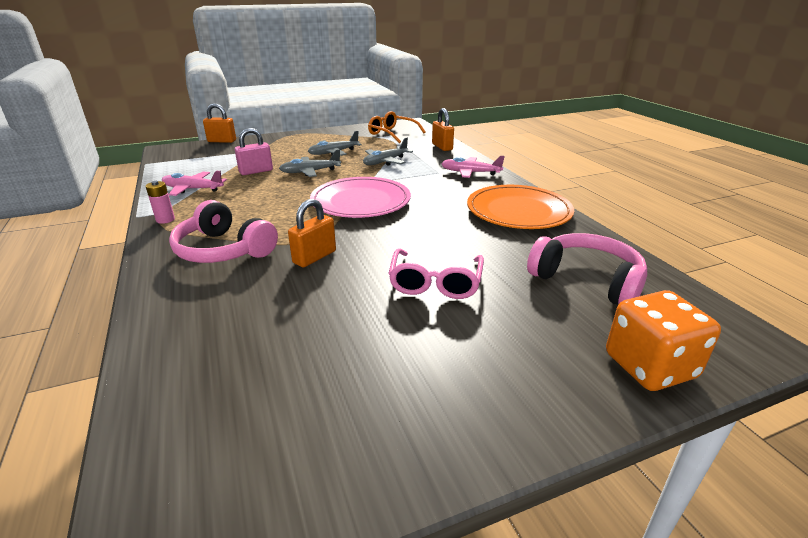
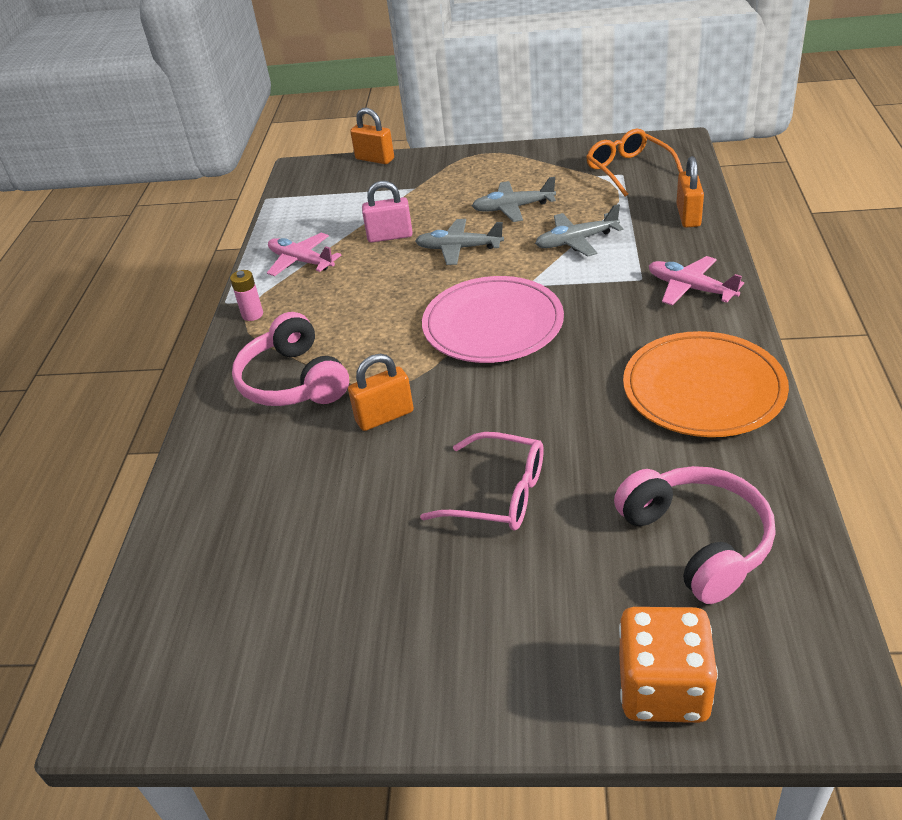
camera: 30 degrees right, 10 degrees up
pink glasses [388,248,484,299] -> pink glasses turned 105 degrees counterclockwise [420,432,544,531]

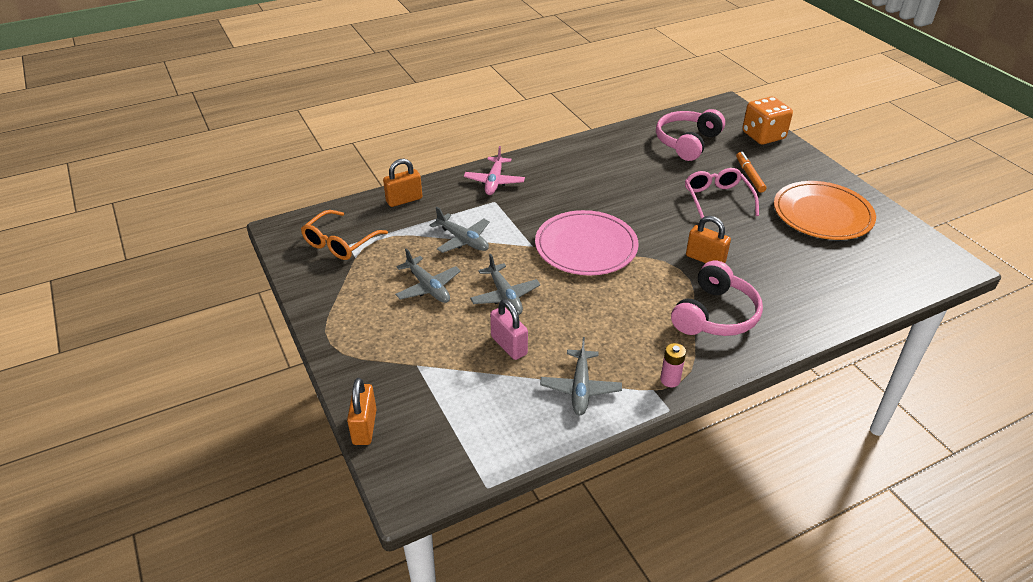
camera: 125 degrees left, 0 degrees up
pink plane [267,233,341,276] -> grey plane [540,337,622,415]
orange plate [623,331,789,437] -> orange plate moved to [774,181,876,240]
none -> orange marker [736,152,766,193]

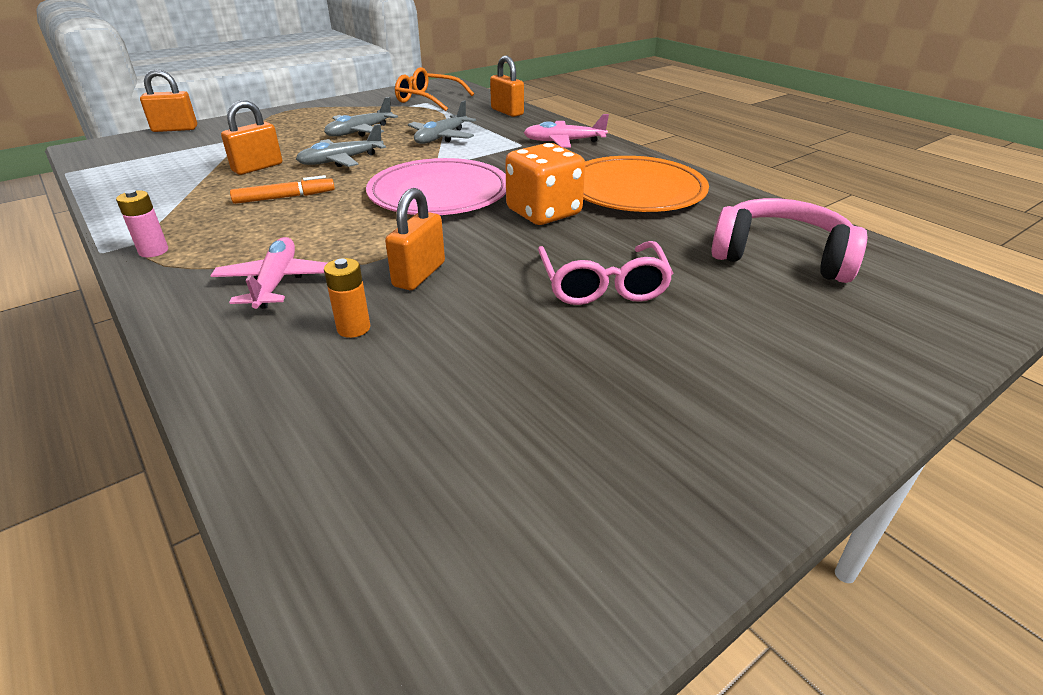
camera: 80 degrees right, 5 degrees down
pink padlock [490,299,528,360] -> orange padlock [221,100,282,175]
grey plane [540,337,622,415] -> none
pink headphones [671,261,763,336] -> pink plane [210,237,327,309]
pink glasses [685,168,759,219] -> pink glasses turned 105 degrees clockwise [538,241,673,305]
orange marker [736,152,766,193] -> orange marker moved to [230,175,335,204]
orange dice [742,97,793,145] -> orange dice moved to [505,143,585,225]
orange plate [774,181,876,240] -> orange plate moved to [583,156,709,212]
none -> orange battery [324,258,370,338]

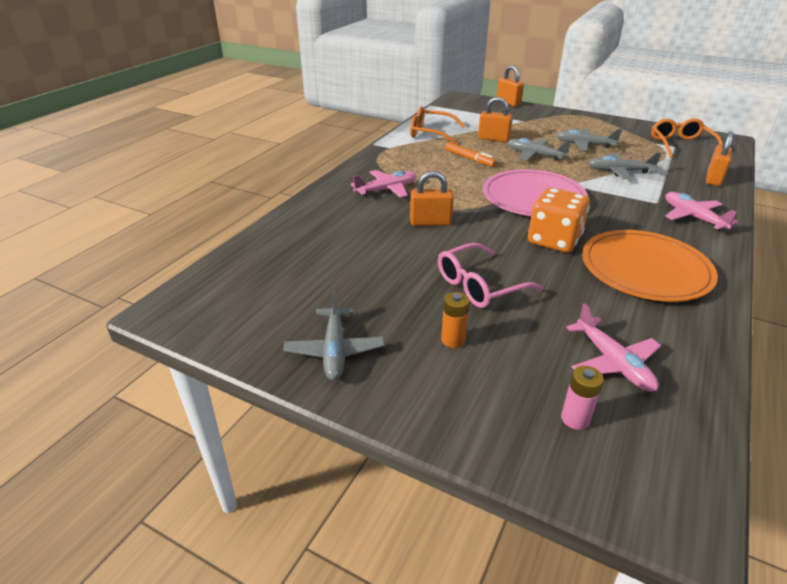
camera: 65 degrees right, 0 degrees up
pink battery [116,190,168,258] -> pink battery moved to [561,366,604,430]
orange battery [324,258,370,338] -> orange battery moved to [441,292,470,348]
pink headphones [711,198,867,283] -> pink plane [566,303,661,392]
none -> grey plane [283,290,385,380]
none -> orange glasses [410,106,465,144]

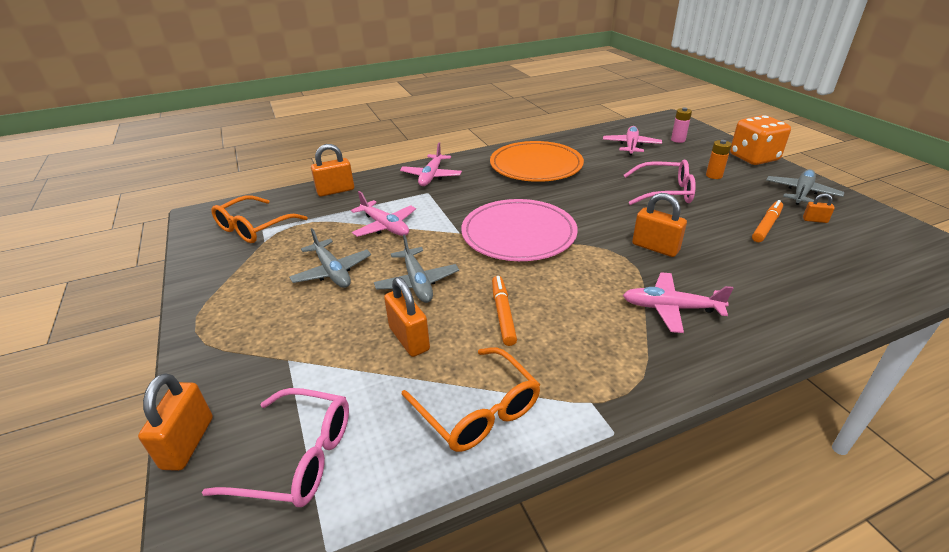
camera: 140 degrees left, 0 degrees up
orange dice [528,188,590,253] -> orange dice moved to [730,115,791,165]
grey plane [589,153,662,179] -> pink plane [351,191,416,237]
none -> pink glasses [202,388,349,507]
none -> orange marker [752,200,783,242]
none -> orange padlock [803,193,835,223]

